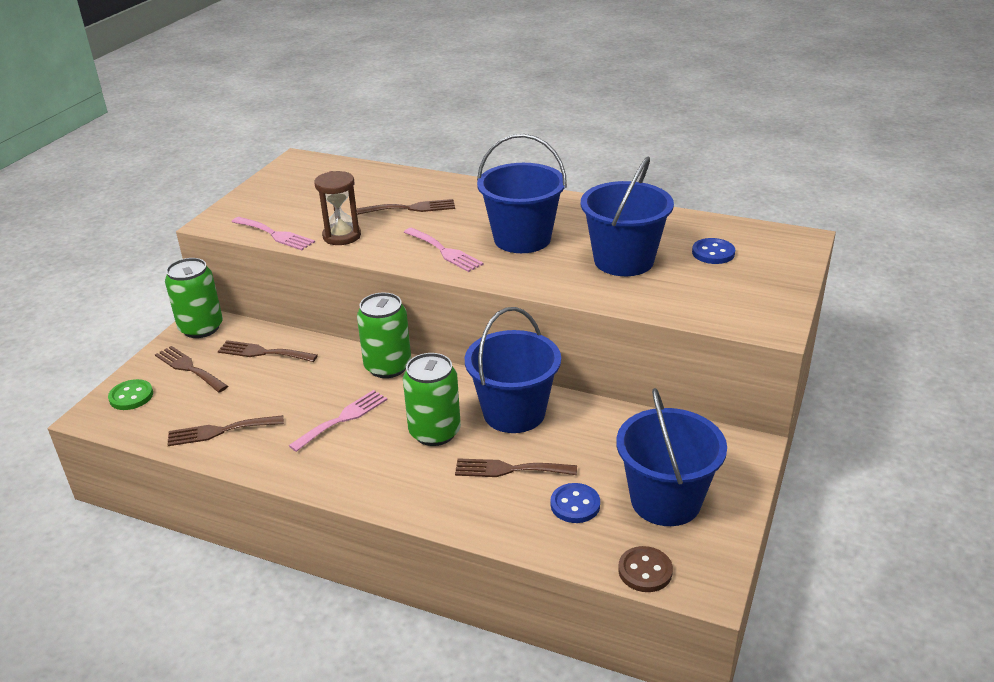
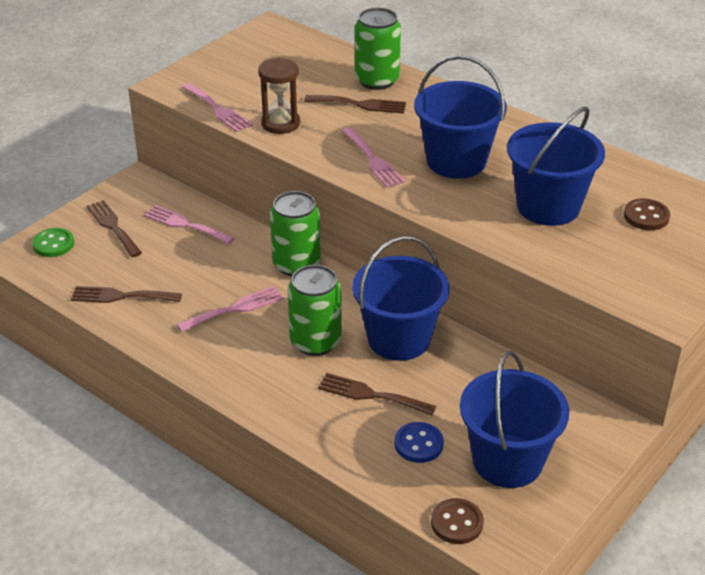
camera: 15 degrees right, 5 degrees up
green can [165,258,223,338] -> green can moved to [355,8,401,90]
brown fork [218,340,318,362] -> pink fork [144,205,234,244]
blue button [692,238,735,264] -> brown button [624,198,670,230]

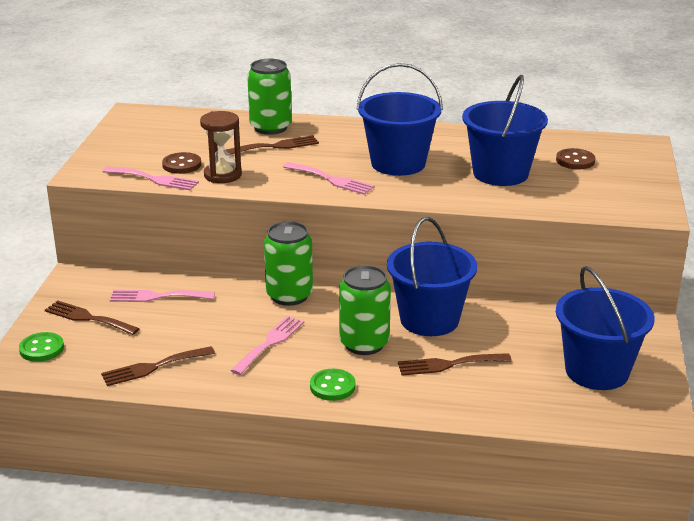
camera: 30 degrees left, 10 degrees down
blue button [395,422,444,463] -> none
brown button [431,498,484,544] -> brown button moved to [162,152,201,174]
none -> green button [310,369,356,401]

